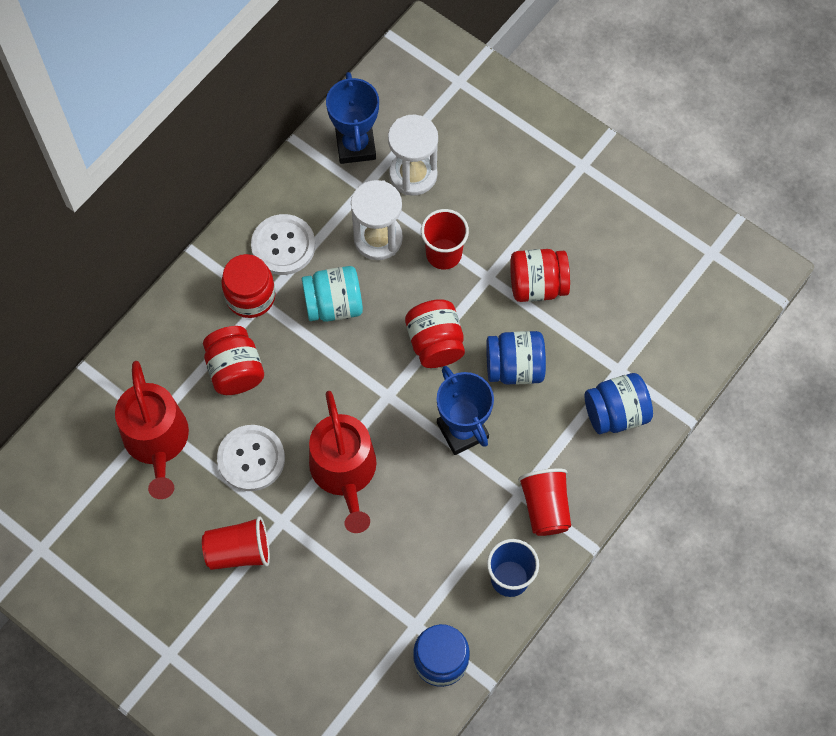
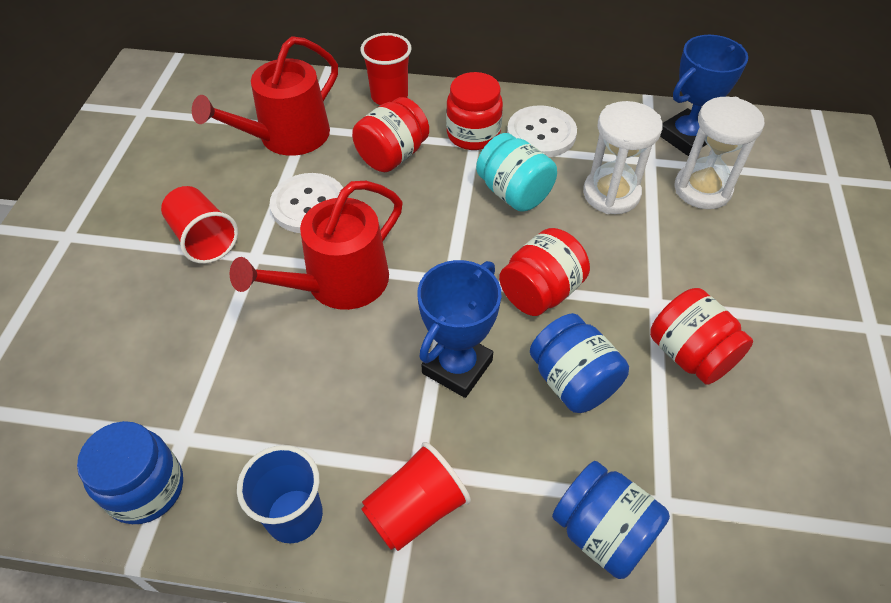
camera: 60 degrees right, 15 degrees down
red cup [421,209,469,269] -> red cup moved to [361,33,411,105]

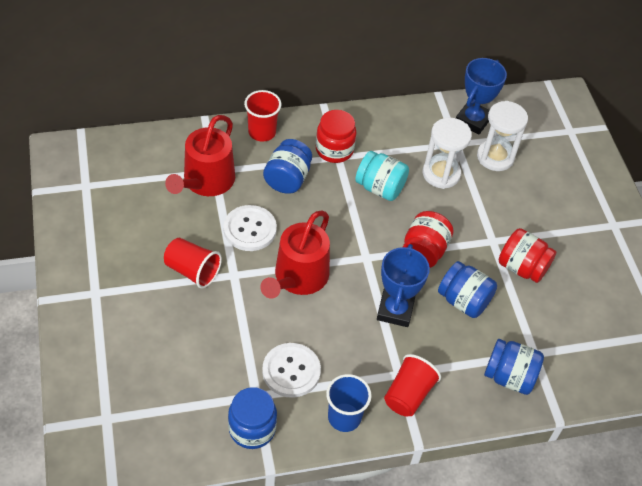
camera: 25 degrees left, 0 degrees up
red jar [352,97,429,172] -> blue jar [263,139,312,194]
white button [507,105,577,157] -> white button moved to [262,343,321,398]

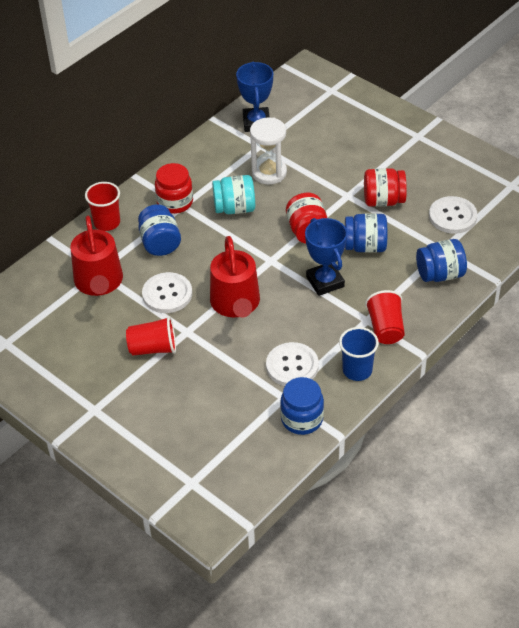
camera: 30 degrees left, 5 degrees down
white hourglass [477,101,528,171] -> none
none -> white button [429,196,477,234]

